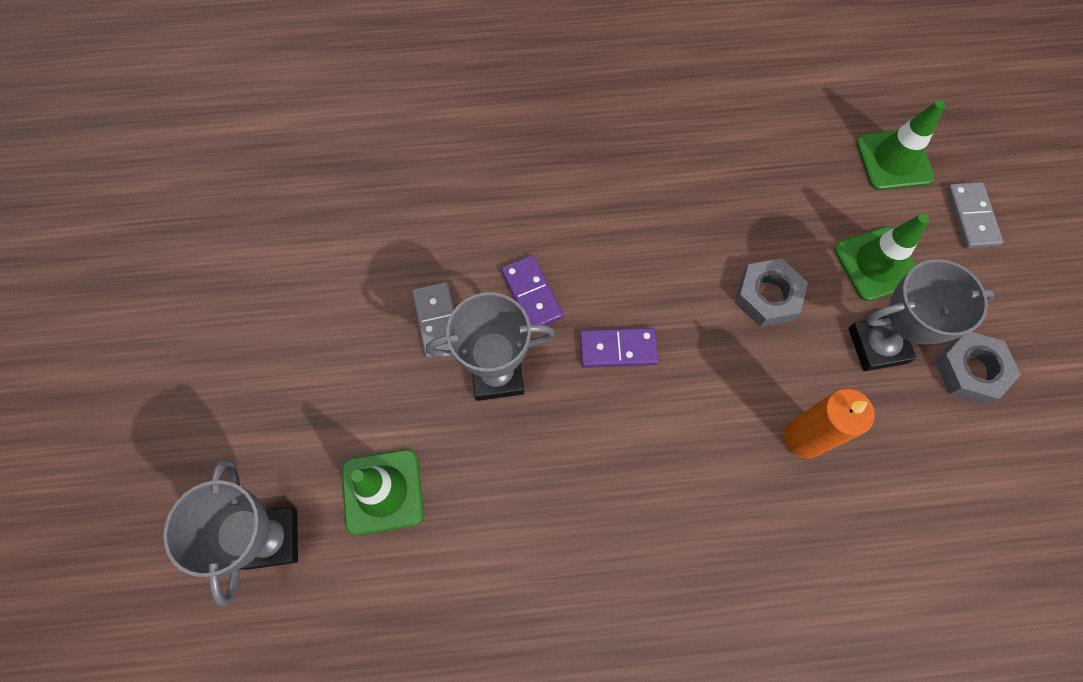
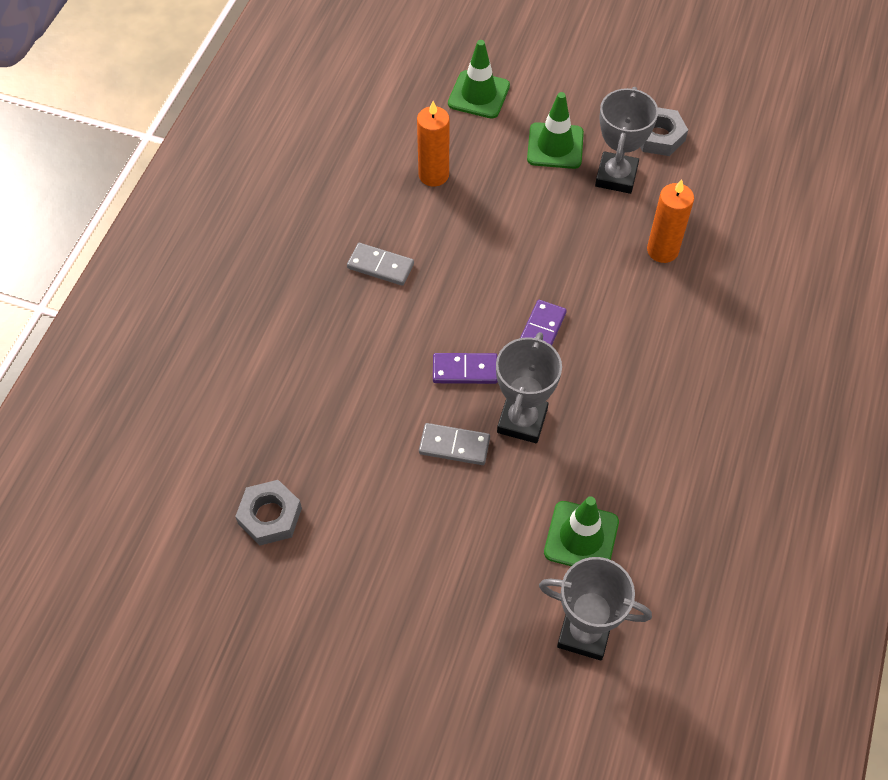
camera: 65 degrees left, 10 degrees down
grey nut [735,258,808,327] -> grey nut moved to [235,480,302,545]
grey domino [947,182,1003,248] -> grey domino moved to [347,243,414,286]
none -> orange candle [417,101,450,186]

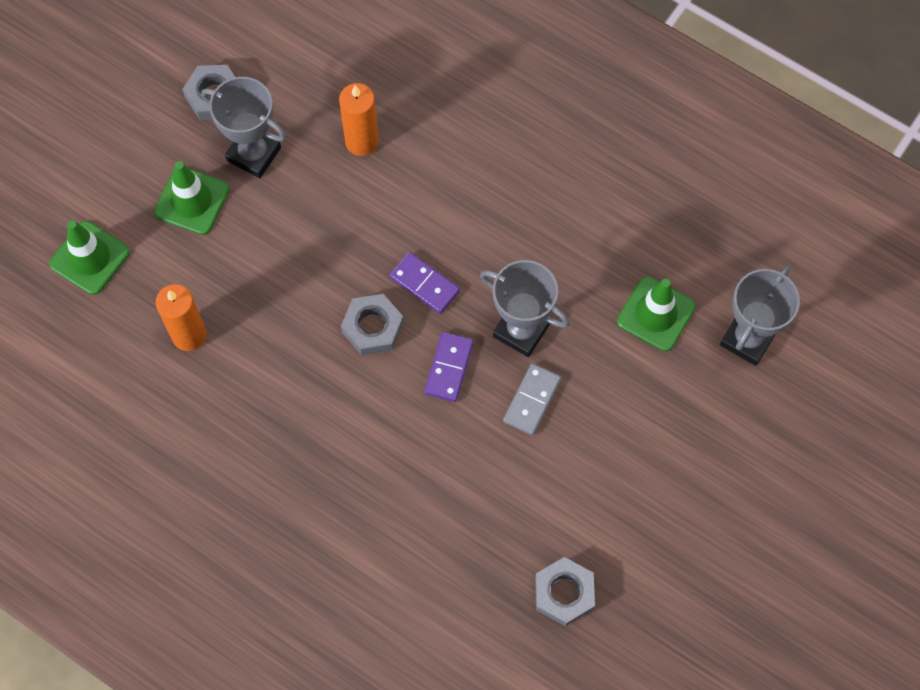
camera: 75 degrees left, 10 degrees up
grey domino [347,243,414,286] -> none
none -> grey nut [341,294,404,355]

